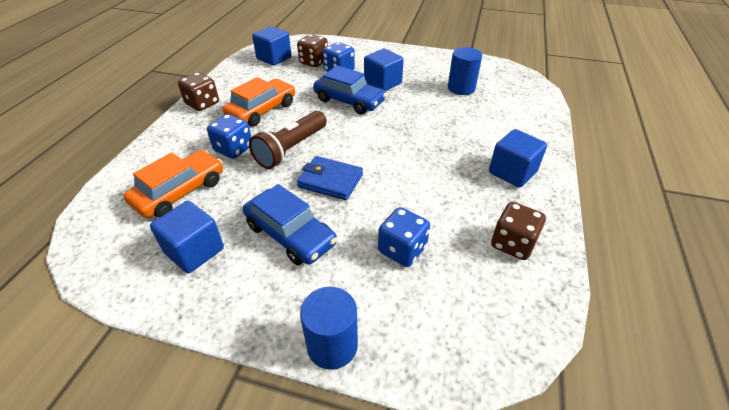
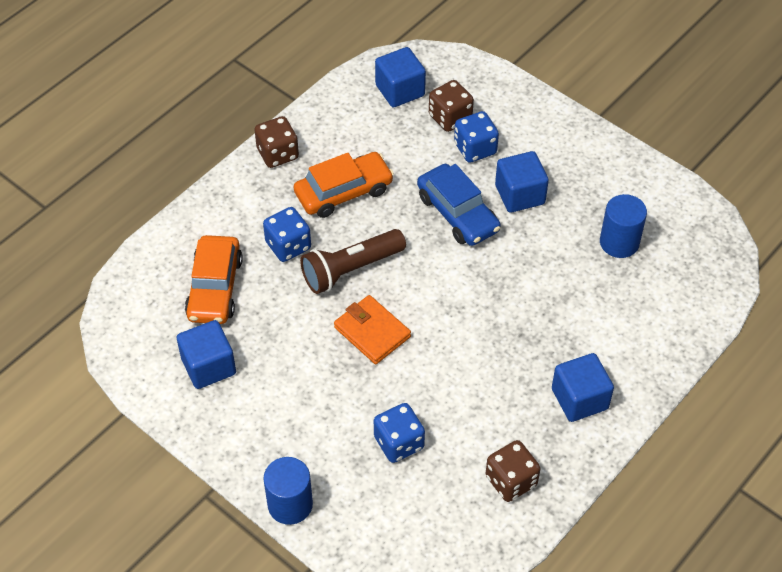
camera: 25 degrees right, 10 degrees up
orange car [123,150,223,218] -> orange car turned 120 degrees clockwise [185,235,243,324]
blue car [243,184,337,265] -> none
blue wallet [297,156,363,200] -> orange wallet [334,295,411,364]

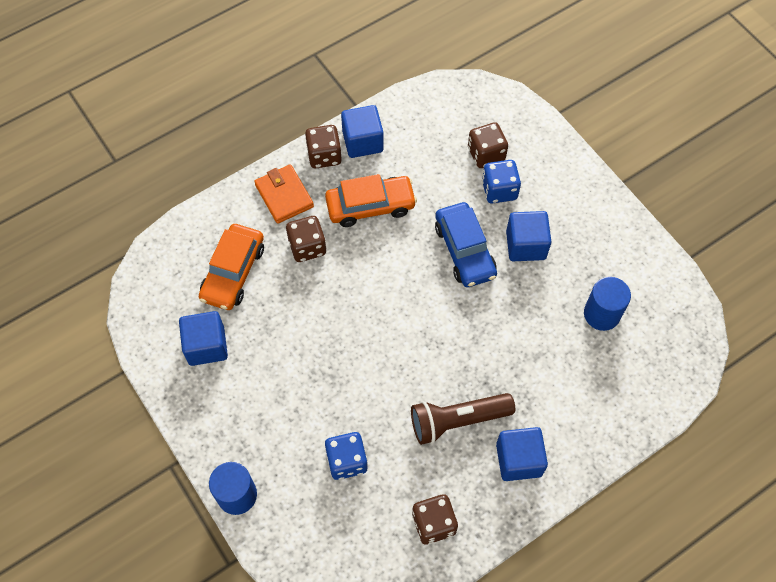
camera: 15 degrees right, 10 degrees up
blue dice [263,207,311,262] -> brown dice [286,216,326,262]
brown flashlight [300,229,406,294] -> brown flashlight moved to [411,393,515,445]
orange wallet [334,295,411,364] -> orange wallet moved to [254,164,314,224]
blue cube [375,47,426,108] -> blue cube moved to [341,105,384,158]

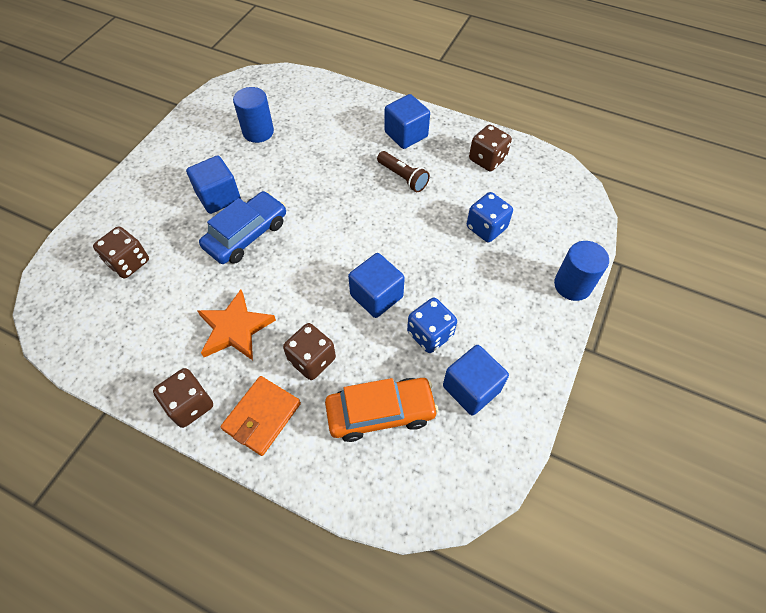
camera: 120 degrees left, 5 degrees down
orange car [325,174,417,227] -> orange star [197,290,276,360]
blue cube [341,105,384,158] -> blue cube moved to [348,253,405,318]
brown flashlight [411,393,515,445] -> brown flashlight [377,151,430,192], size x0.67
blue dice [482,160,521,204] -> blue dice moved to [407,298,457,353]

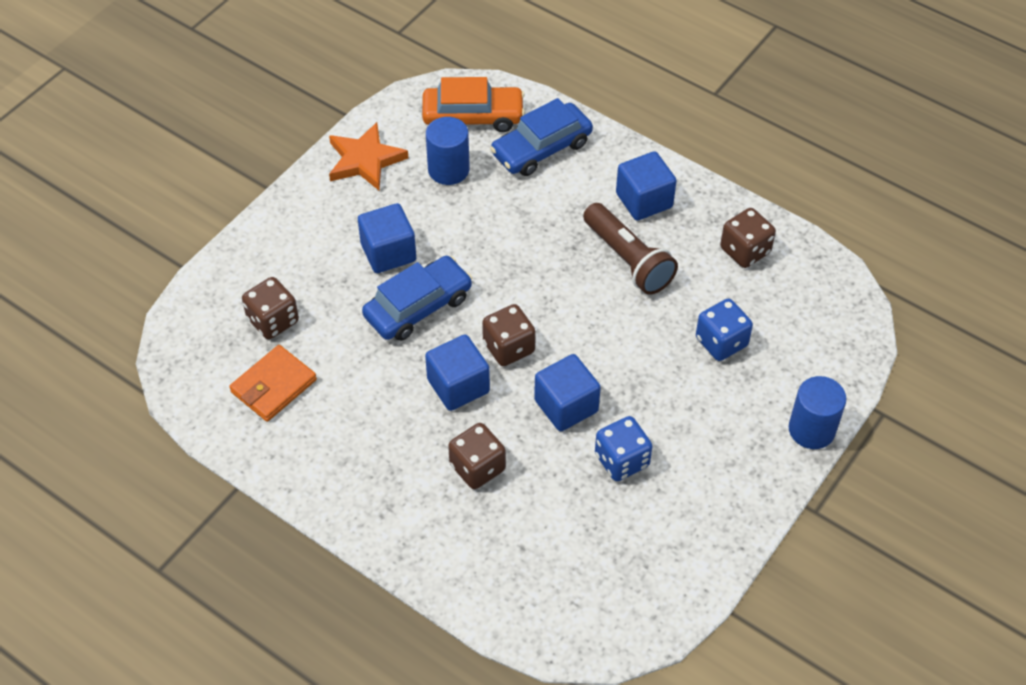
camera: 10 degrees right, 5 degrees down
brown dice [153,368,213,428] -> brown dice moved to [482,304,536,366]
orange star [197,290,276,360] -> orange star moved to [329,122,408,190]
orange wallet [220,376,301,456] -> orange wallet moved to [229,345,317,422]
orange car [325,378,439,442] -> orange car moved to [422,77,525,132]
brown flashlight [377,151,430,192] -> brown flashlight [583,203,678,295], size x1.50
blue cube [443,345,509,416] -> blue cube moved to [425,335,490,411]
none -> blue car [490,98,593,176]

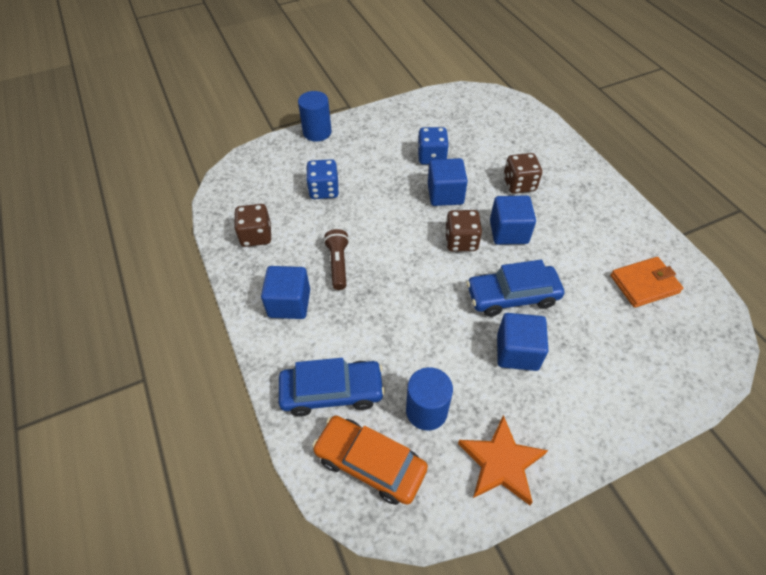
camera: 150 degrees left, 0 degrees up
brown dice [242,277,299,339] -> none
brown flashlight [583,203,678,295] -> brown flashlight [324,229,349,290], size x0.67

